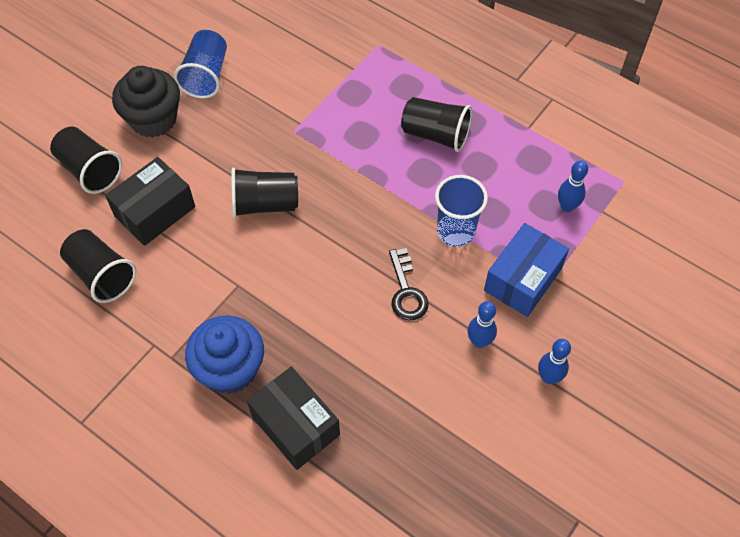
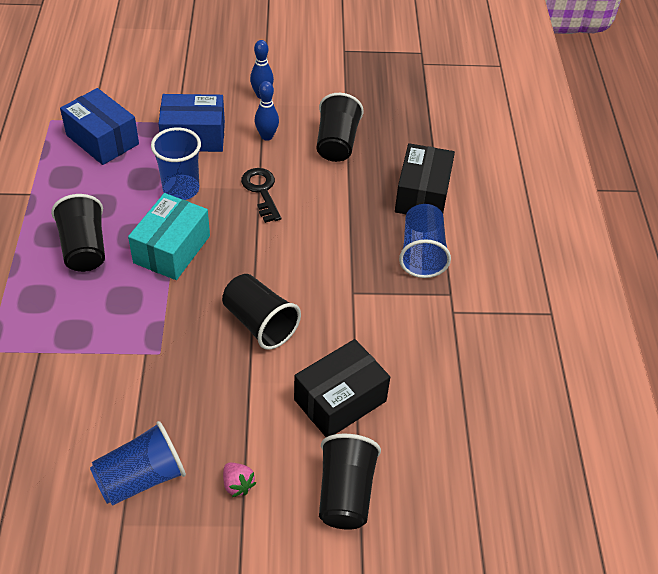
camera: 130 degrees left, 10 degrees down
black cup [60,229,136,303] -> black cup moved to [317,93,364,162]
black box [105,157,195,246] -> black box turned 45 degrees counterclockwise [294,339,390,437]
black cupcake [112,66,180,138] -> pink strawberry [223,463,256,497]
blue cupcake [185,316,264,394] -> blue cup [399,204,451,278]
black key [389,248,429,320] -> black key turned 60 degrees counterclockwise [241,168,281,223]
blue bowling pin [558,160,588,212] -> blue box [60,88,139,165]
none -> turquoise box [128,193,210,280]

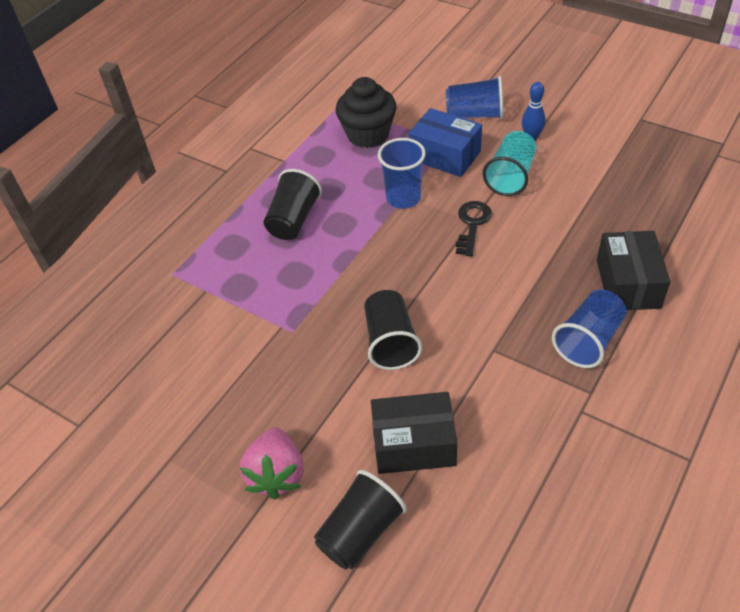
camera: 40 degrees right, 0 degrees up
blue box [60,88,139,165] -> black cupcake [336,77,397,148]
blue cup [90,421,186,506] -> blue cup moved to [446,76,504,119]
turquoise box [128,193,210,280] -> none
pink strawberry [223,463,256,497] -> pink strawberry [240,428,304,500], size x1.99
blue bowling pin [254,81,279,141] -> turquoise cup [483,131,536,196]
black cup [317,93,364,162] -> none
black box [395,143,455,214] -> black box turned 45 degrees counterclockwise [597,231,671,310]

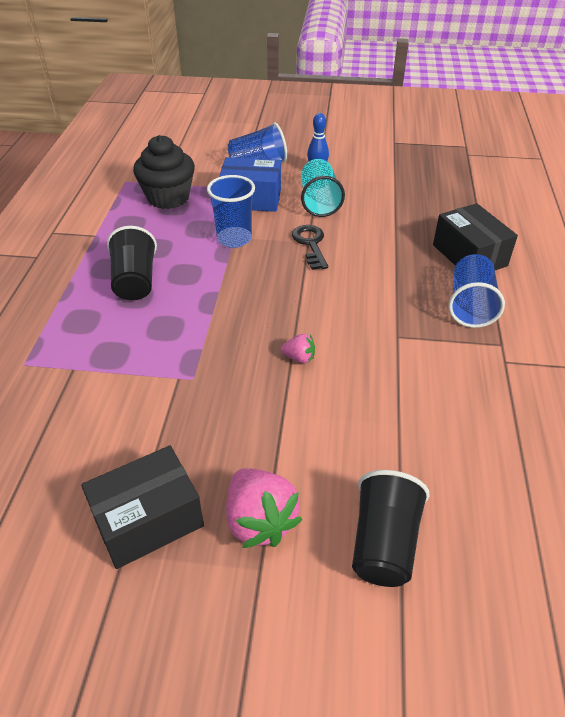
camera: 30 degrees left, 5 degrees down
black cup [364,290,422,370] -> pink strawberry [281,334,315,363]
black box [371,392,457,474] -> black box moved to [81,445,204,569]

